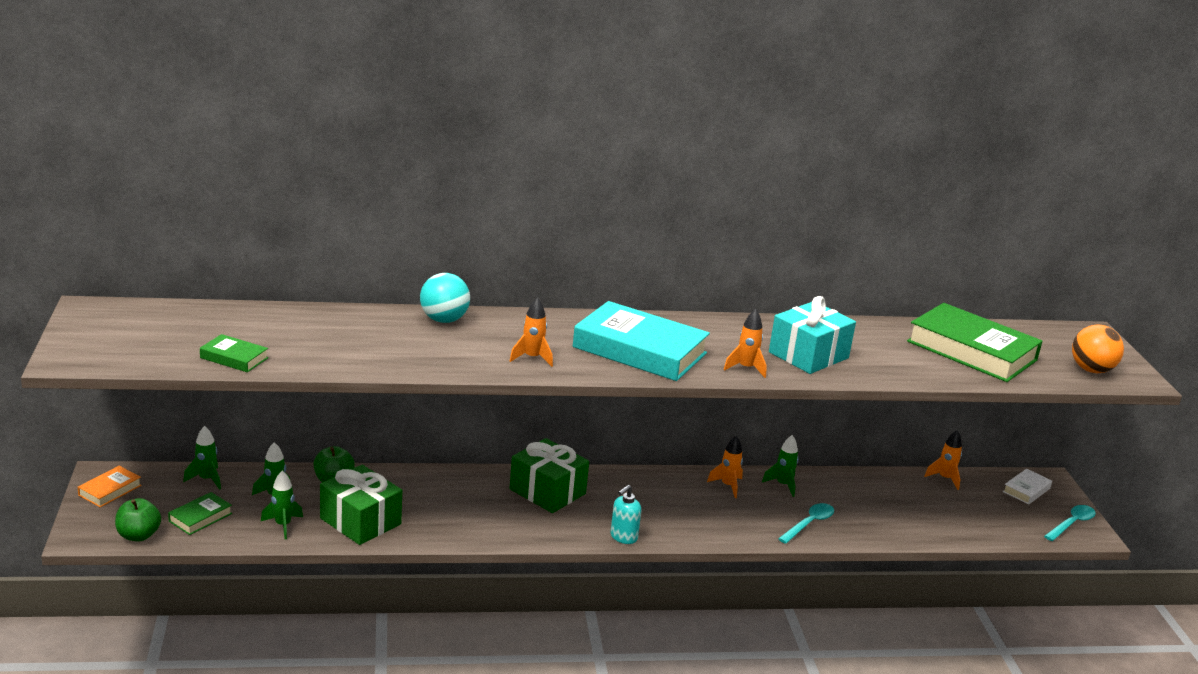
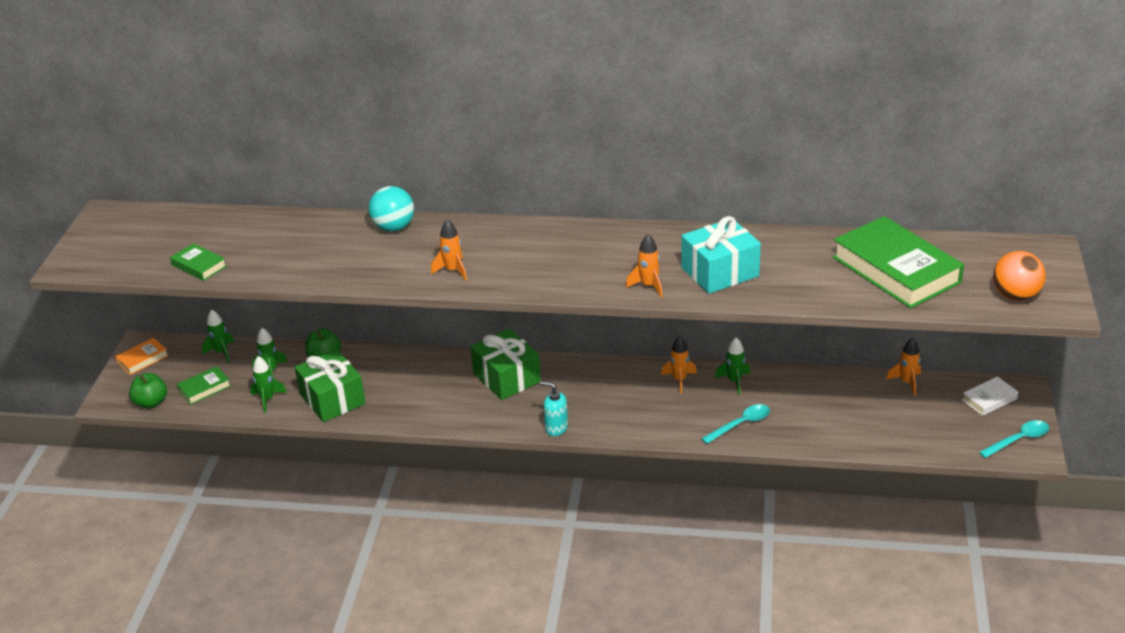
camera: 20 degrees right, 10 degrees up
turquoise book [573,301,710,381] -> none
turquoise soap dispenser [611,485,641,544] -> turquoise soap dispenser turned 60 degrees clockwise [540,381,568,436]

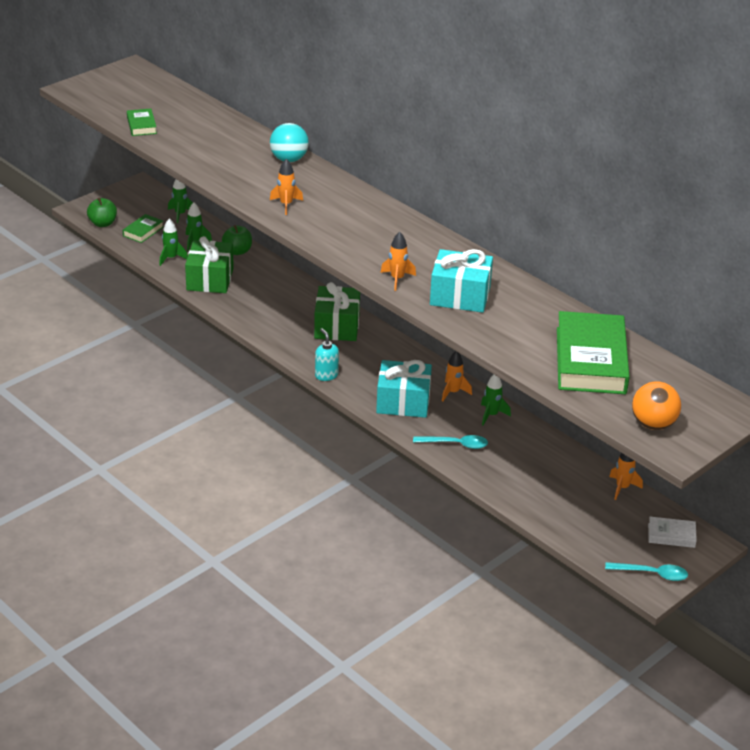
camera: 35 degrees right, 0 degrees up
orange book [115,337,169,375] -> none
green book [177,366,231,405] -> green book turned 60 degrees counterclockwise [123,214,163,243]
none -> turquoise gift [376,360,432,418]

